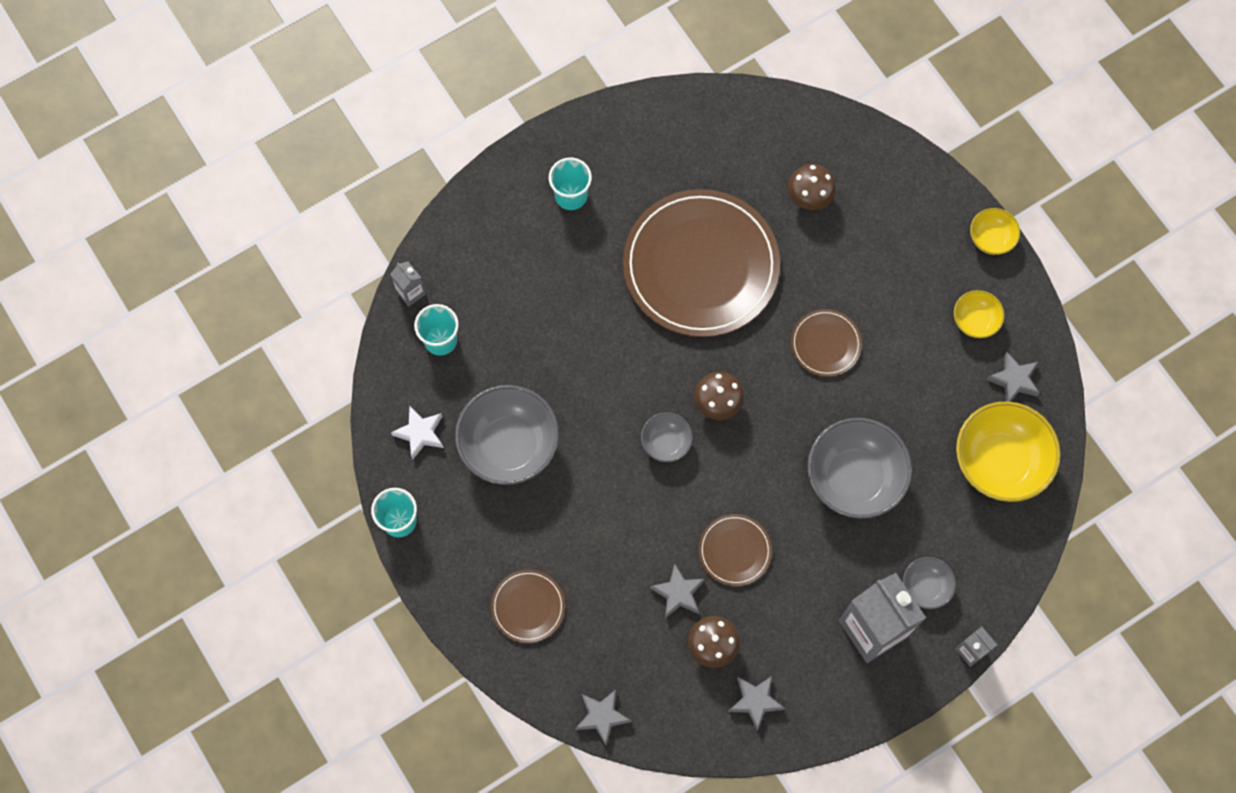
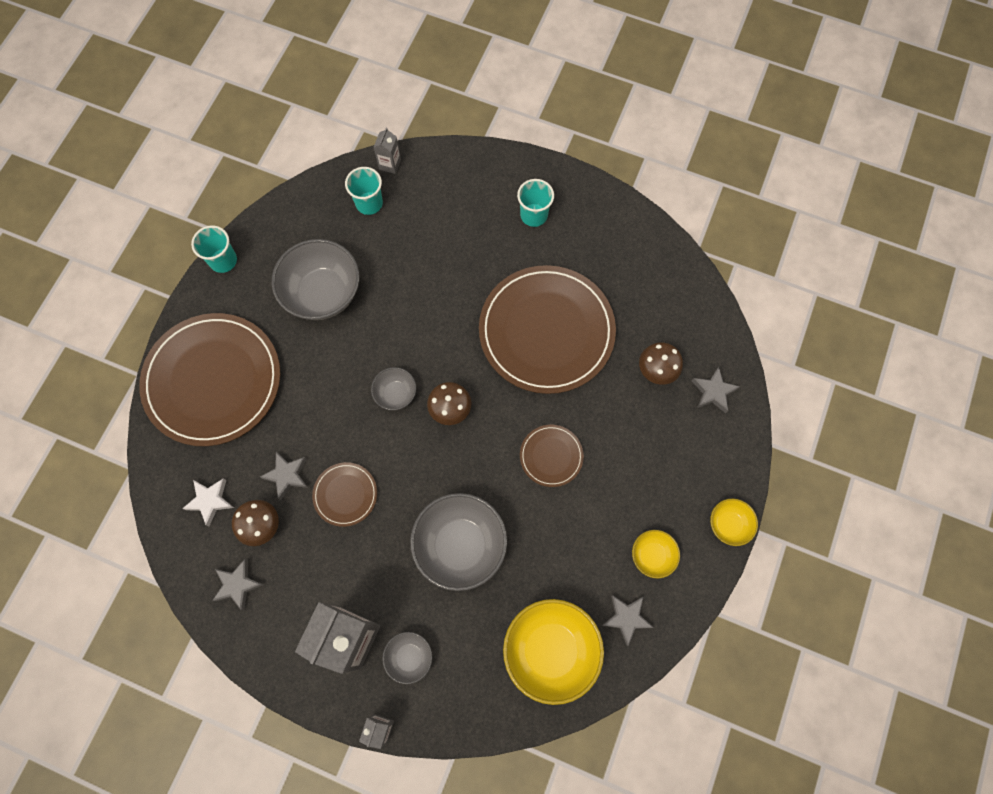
camera: 55 degrees right, 0 degrees up
white star [391,406,444,460] -> white star moved to [182,478,234,526]
brown plate [491,570,565,643] -> brown plate [139,313,280,446], size x2.24
grey star [575,690,631,745] -> grey star moved to [692,367,740,413]

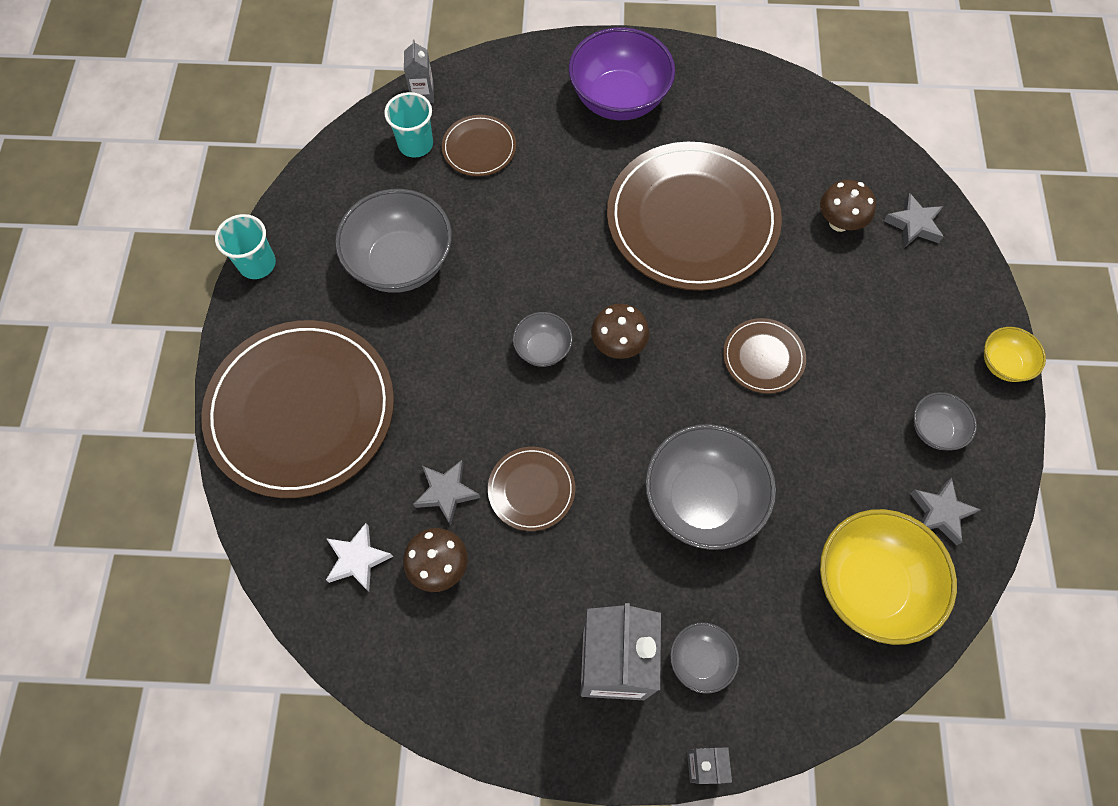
camera: 20 degrees left, 5 degrees down
grey star [212,559,264,611] -> none
turquoise cup [517,179,554,227] -> purple bowl [569,27,675,120]
yellow bowl [632,530,680,578] -> grey bowl [914,392,977,451]
none -> brown plate [442,115,516,176]

